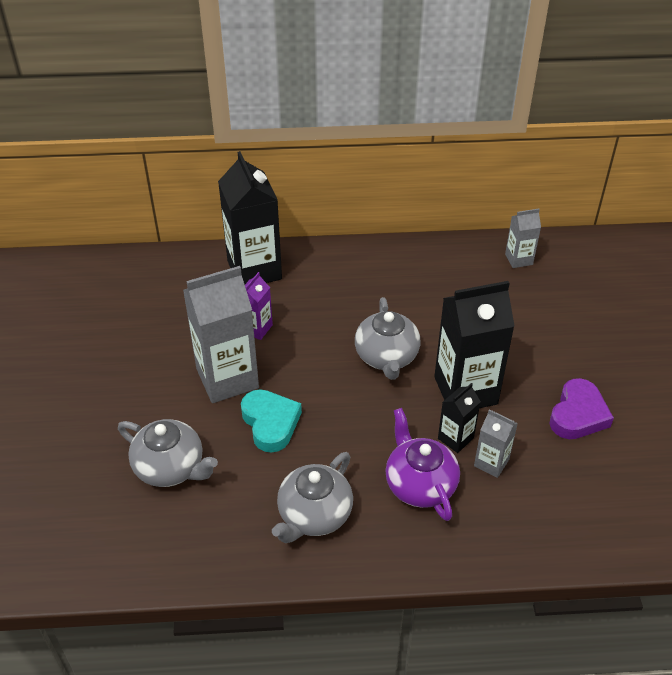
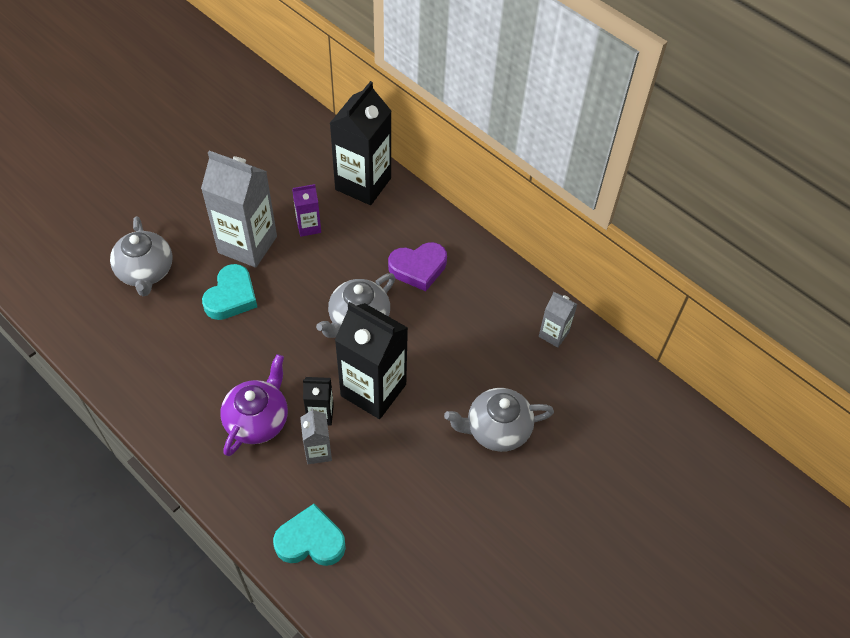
camera: 45 degrees right, 10 degrees up
grey teapot [272,452,353,543] -> grey teapot moved to [444,388,554,452]
purple heart [549,378,614,439] -> purple heart moved to [388,242,447,291]
none -> turquoise heart [273,504,346,566]

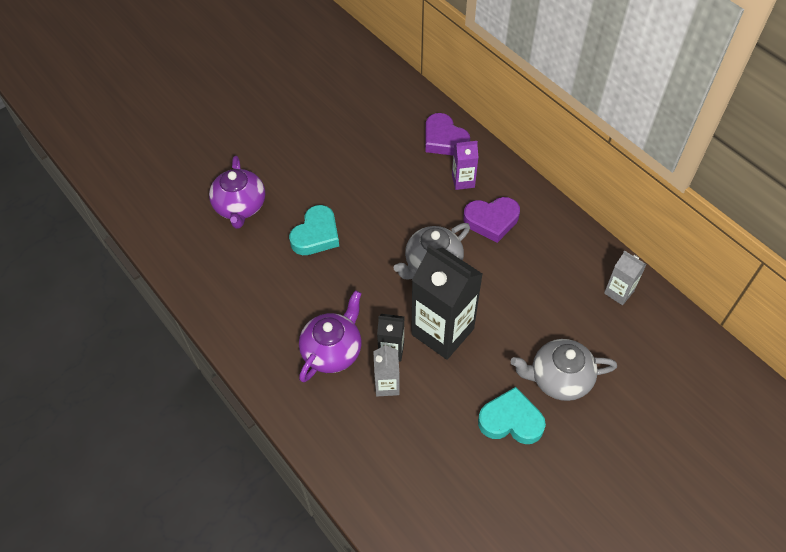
camera: 10 degrees right, 0 degrees up
grey teapot [110,216,173,296] -> purple teapot [209,156,265,229]
grey carton [201,151,277,268] -> none
turquoise heart [273,504,346,566] -> turquoise heart moved to [478,387,546,444]
purple carton [292,184,321,237] -> purple carton moved to [452,141,479,190]
black carton [330,81,391,205] -> purple heart [425,113,470,155]

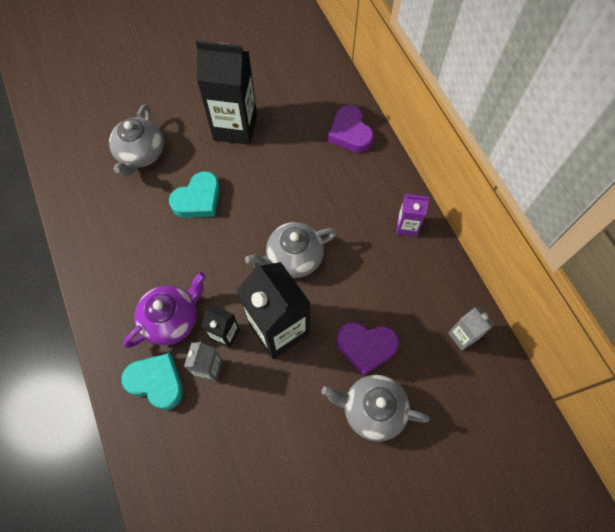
camera: 15 degrees right, 10 degrees up
purple teapot [209,156,265,229] -> grey teapot [109,104,164,177]
purple carton [452,141,479,190] -> purple carton moved to [396,193,430,237]
purple heart [463,197,520,243] -> purple heart moved to [337,322,399,376]
turquoise heart [478,387,546,444] -> turquoise heart moved to [121,353,183,410]
none -> black carton [196,40,257,145]

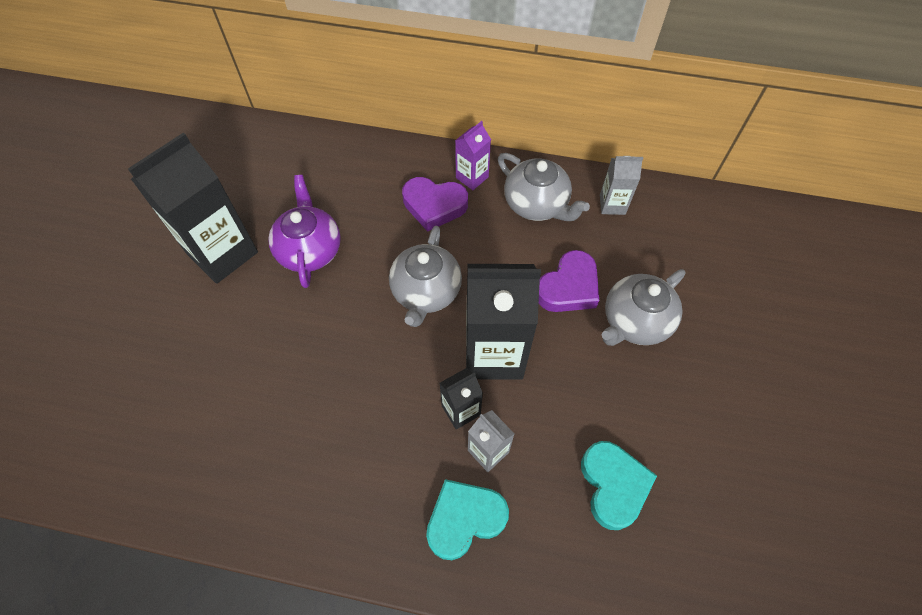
camera: 55 degrees left, 5 degrees down
grey teapot [109,104,164,177] -> grey teapot moved to [498,153,590,221]
purple teapot [123,272,206,348] -> purple teapot moved to [268,175,341,288]
turquoise heart [169,171,220,218] -> turquoise heart moved to [581,441,657,530]
purple heart [328,105,374,153] -> purple heart moved to [402,177,468,232]

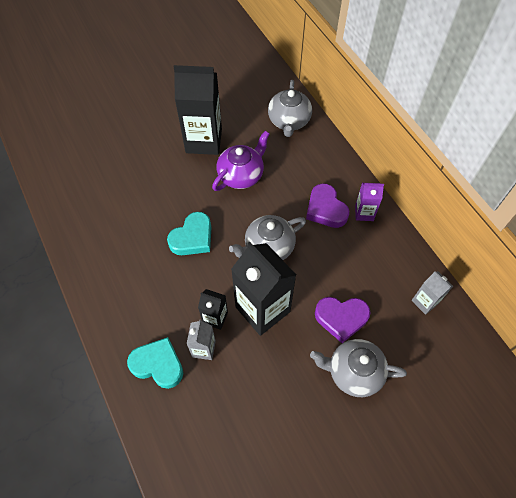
camera: 50 degrees right, 0 degrees up
grey teapot [498,153,590,221] -> grey teapot moved to [268,80,312,137]
turquoise heart [581,441,657,530] -> turquoise heart moved to [167,212,211,255]

